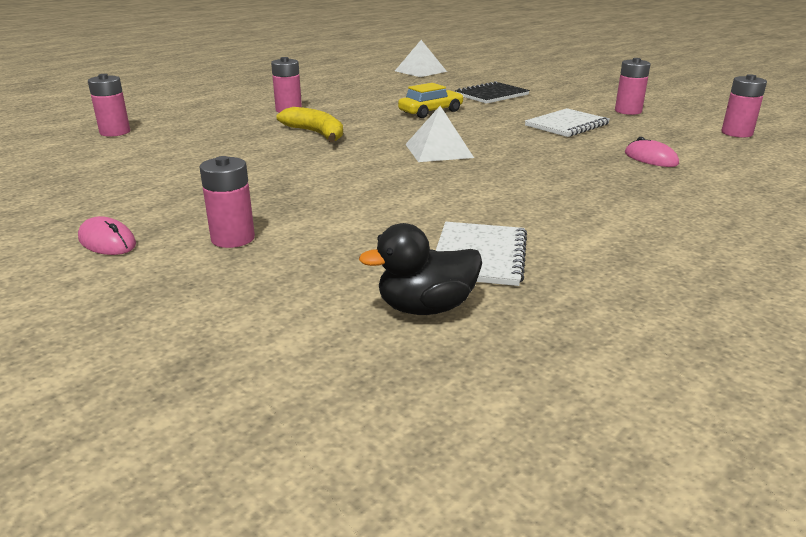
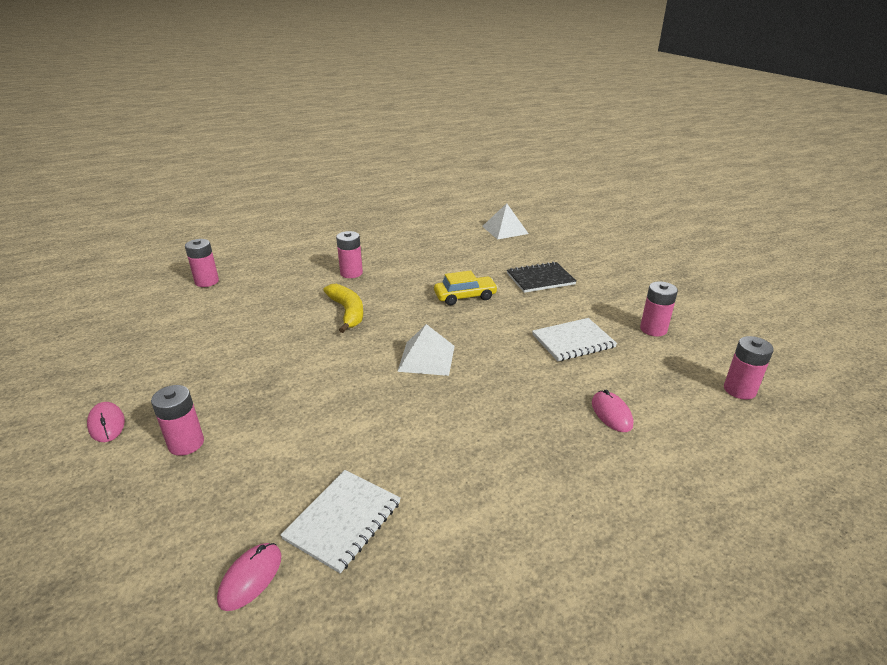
camera: 20 degrees right, 5 degrees up
black duck [359,223,482,315] -> pink mouse [217,543,281,611]

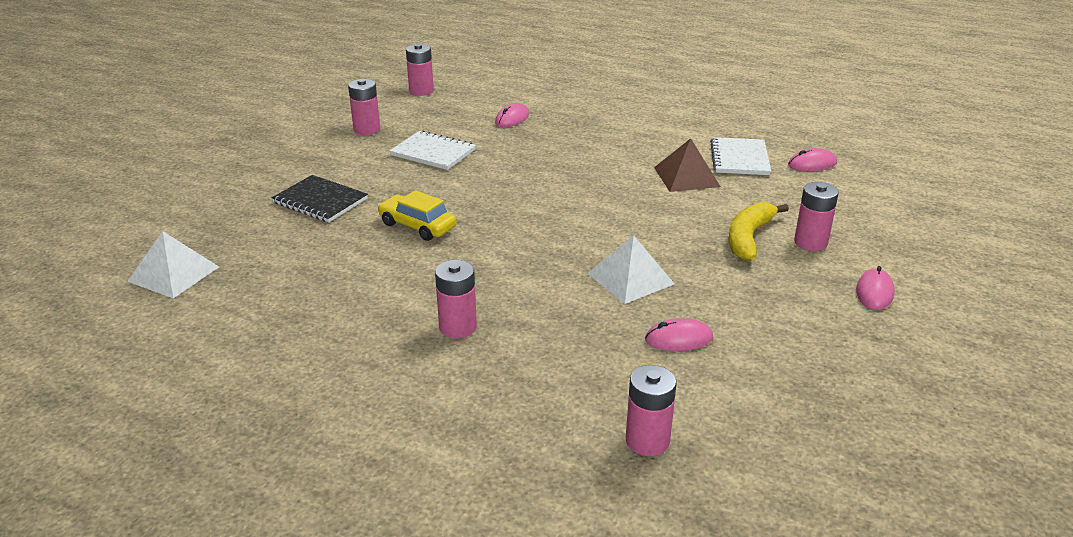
camera: 130 degrees left, 0 degrees up
white notebook [280,470,401,573] -> white notebook turned 75 degrees counterclockwise [710,137,771,175]
yellow banana [323,284,363,333] -> yellow banana moved to [728,202,789,261]
white pyramid [397,324,455,376] -> white pyramid moved to [587,235,675,304]
none -> pink mouse [645,318,713,351]
none -> brown pyramid [654,138,721,192]

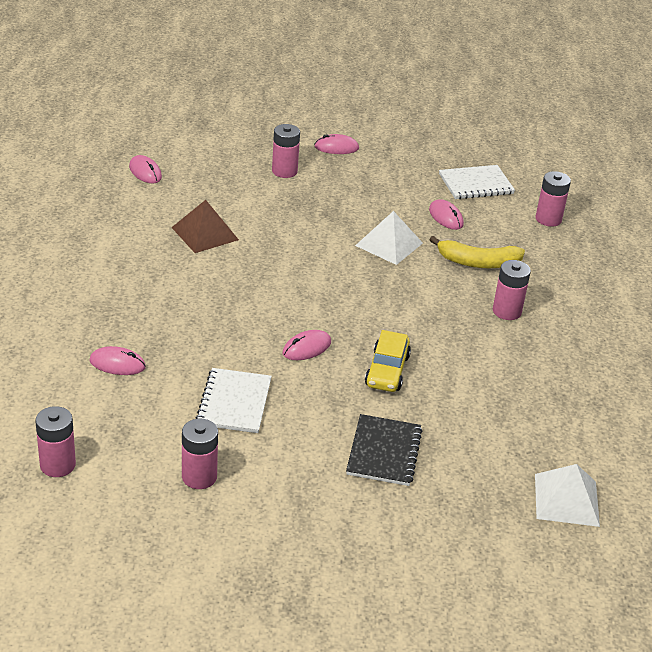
camera: 115 degrees left, 5 degrees up
white notebook [710,137,771,175] -> white notebook moved to [439,165,515,199]
yellow banana [728,202,789,261] -> yellow banana moved to [429,236,525,268]
none -> pink mouse [283,330,331,360]

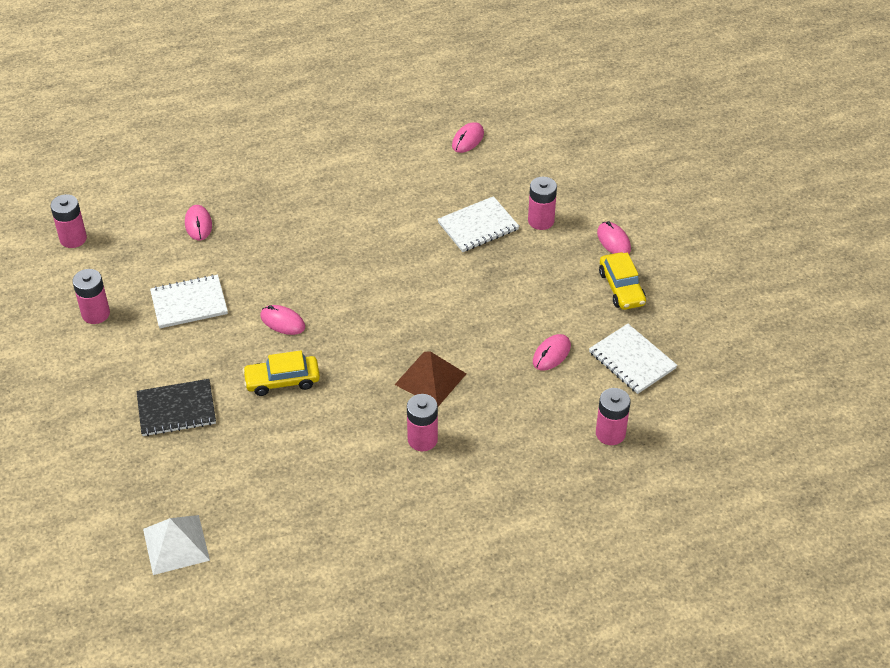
camera: 70 degrees right, 10 degrees up
brown pyramid [171,200,239,253] -> brown pyramid moved to [394,351,466,406]
white pyramid [355,211,423,265] -> none
yellow banana [429,236,525,268] -> none
none -> white notebook [437,196,519,252]
none -> yellow car [599,252,646,310]

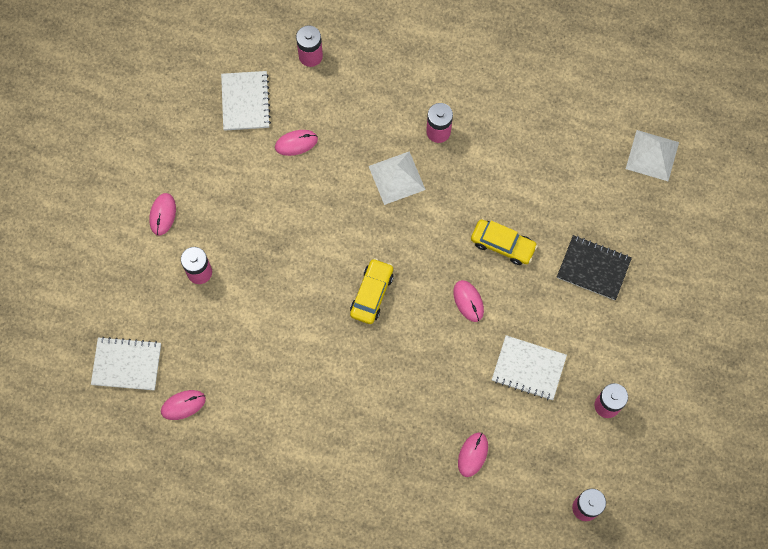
camera: 145 degrees left, 25 degrees up
brown pyramid [394,351,466,406] -> white pyramid [369,151,426,205]
white notebook [437,196,519,252] -> white notebook moved to [91,337,161,391]
yellow car [599,252,646,310] -> yellow car moved to [350,258,394,324]

